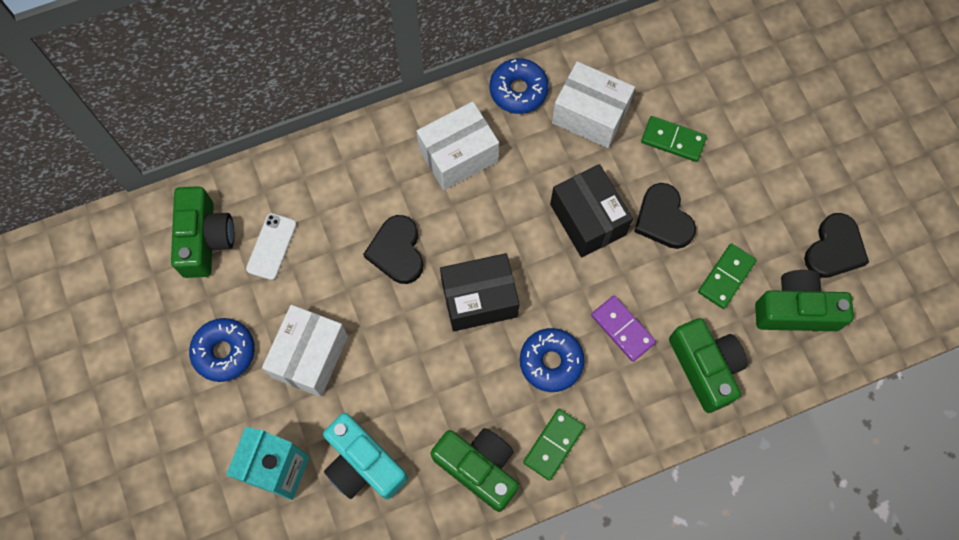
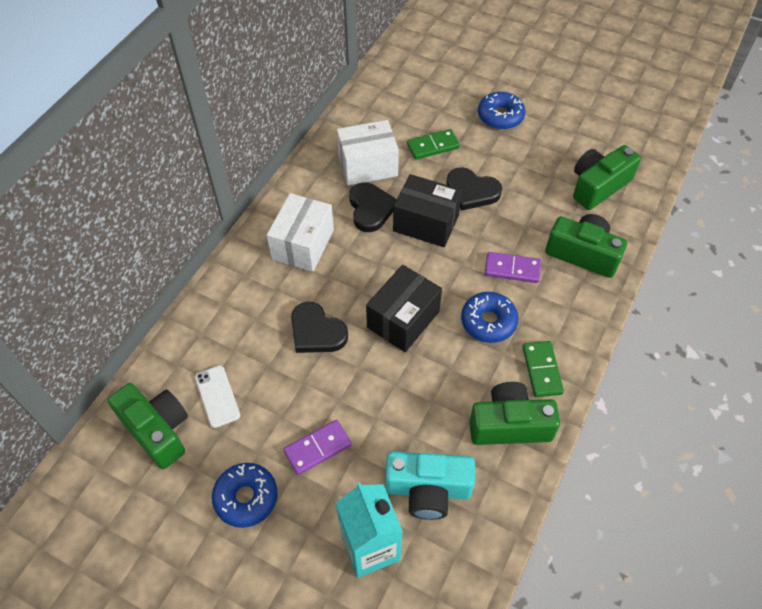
camera: 40 degrees left, 15 degrees down
white box [262,305,348,397] -> purple domino [283,420,352,475]
blue donut [490,58,549,114] -> blue donut moved to [478,92,526,130]
green domino [698,243,757,309] -> none
black heart [804,213,869,278] -> black heart moved to [349,182,397,232]

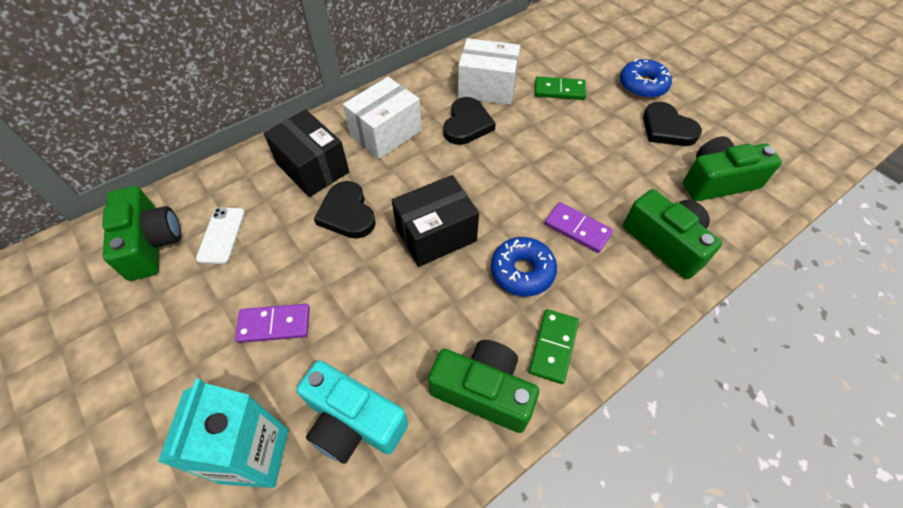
camera: 25 degrees right, 0 degrees up
blue donut [212,463,278,528] -> none
black box [393,174,462,247] -> black box moved to [264,109,349,197]
black heart [446,167,502,210] -> black heart moved to [643,102,702,146]

